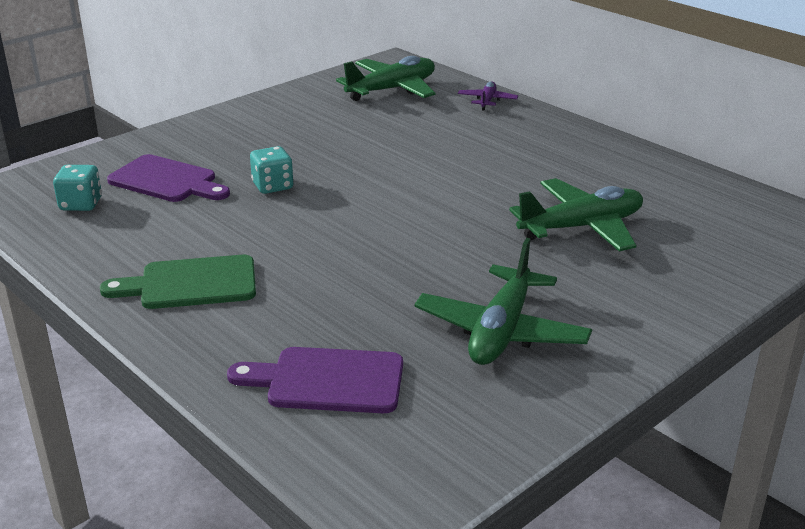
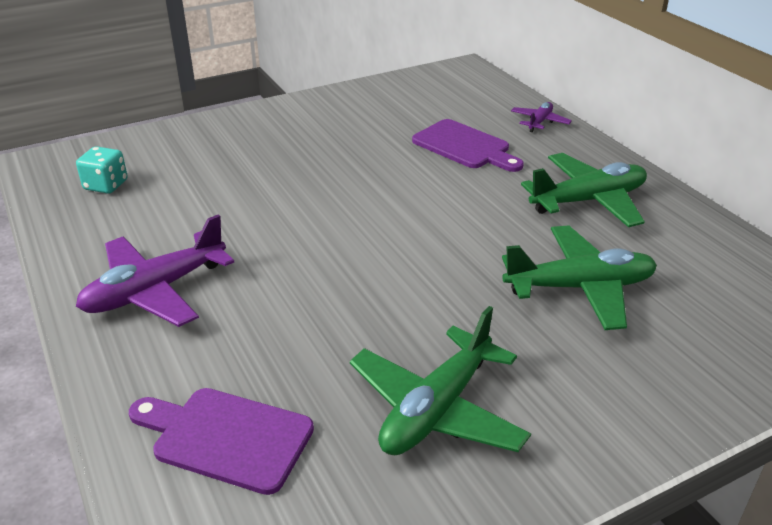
camera: 15 degrees right, 5 degrees up
green cutting board [100,255,256,309] -> purple plane [76,214,234,327]
purple cutting board [107,154,230,202] -> purple cutting board moved to [412,119,524,172]
turquoise dice [250,146,293,194] -> none
green plane [336,56,435,101] -> green plane moved to [521,153,647,227]

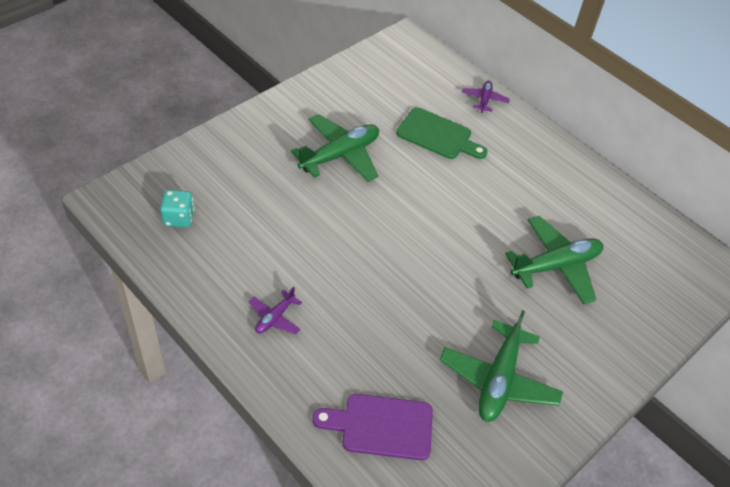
camera: 20 degrees left, 15 degrees up
purple plane [76,214,234,327] -> purple plane [249,287,302,334], size x0.51
purple cutting board [412,119,524,172] -> green cutting board [396,107,488,159]
green plane [521,153,647,227] -> green plane moved to [291,114,379,182]

